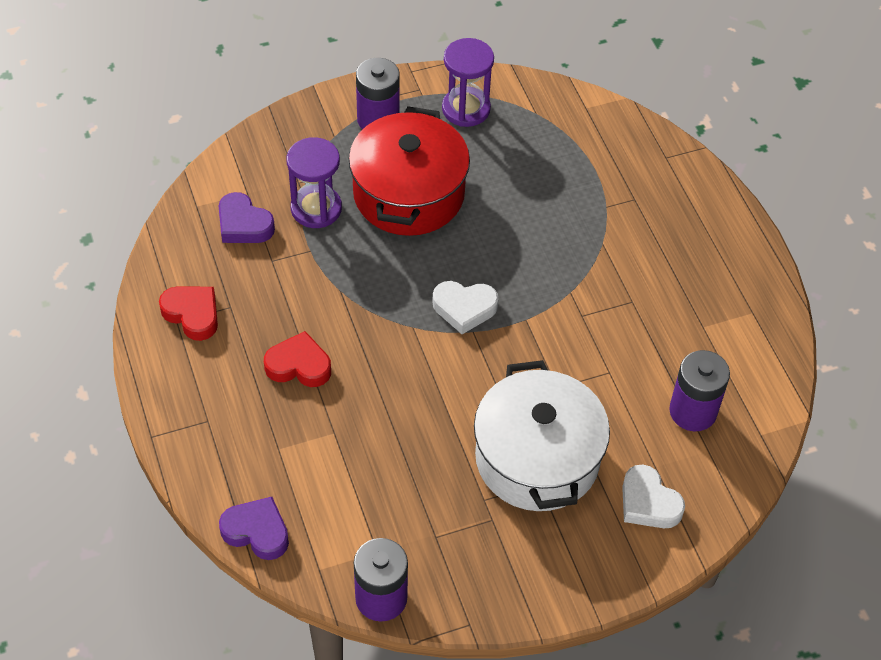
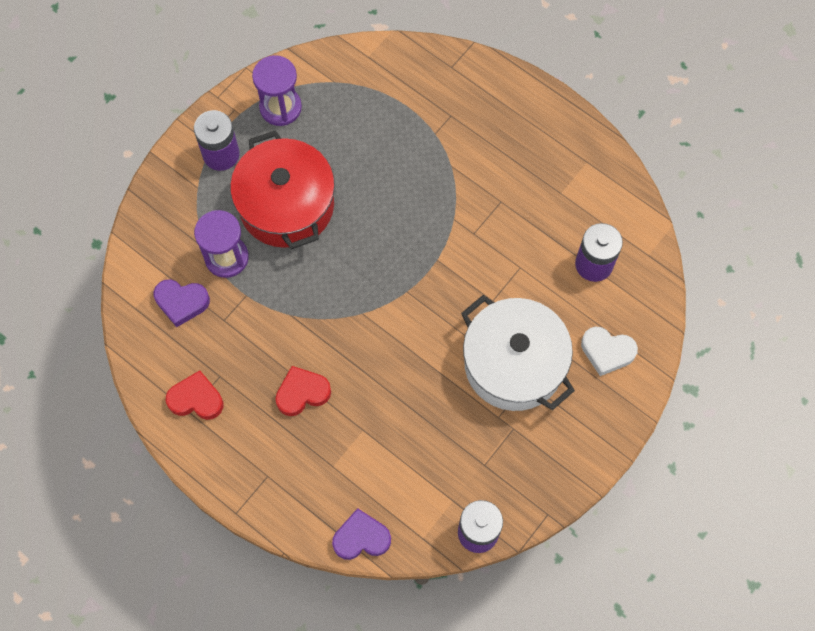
camera: 30 degrees left, 15 degrees up
white heart [432,281,499,334] -> none

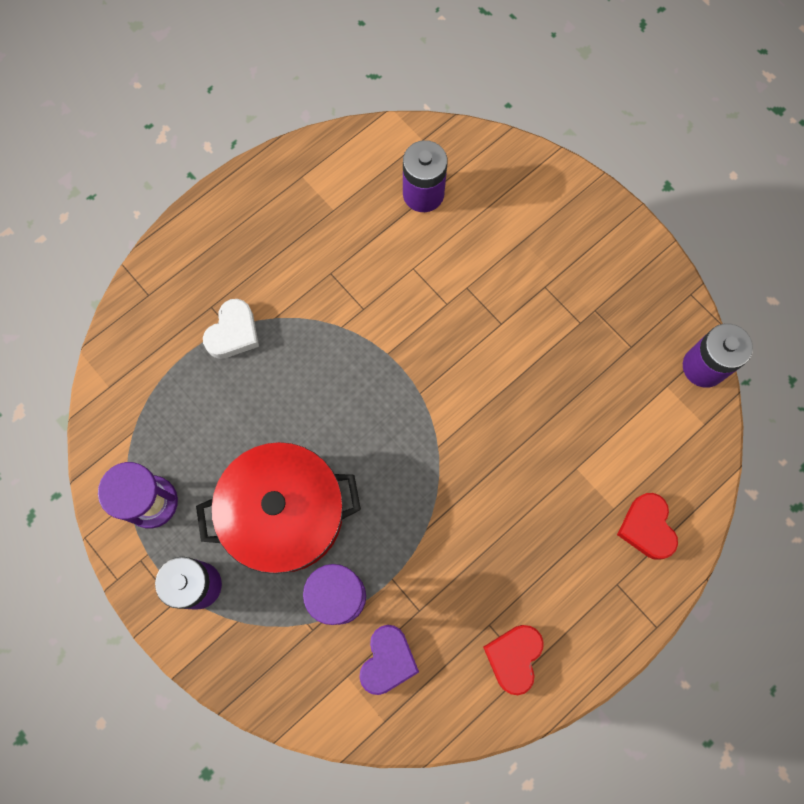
camera: 80 degrees left, 5 degrees up
red heart [275,366,331,416] -> red heart moved to [617,493,678,560]
purple heart [332,508,391,560] -> none
white pot [461,295,575,411] -> none
white heart [581,327,638,376] -> white heart moved to [203,299,259,359]

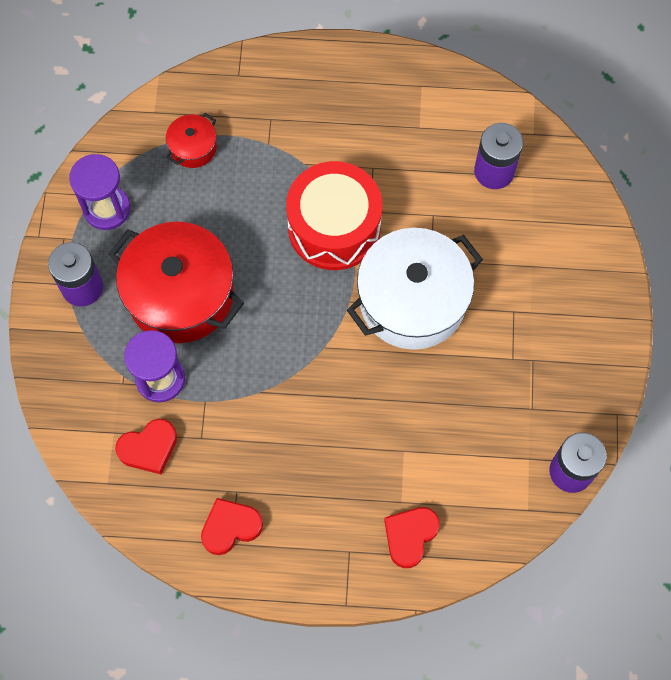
camera: 45 degrees right, 5 degrees down
white heart [203,299,259,359] -> none
purple heart [359,625,419,695] -> red heart [115,419,177,474]
none -> red pot [166,113,217,168]
none -> red drum [286,161,382,270]
none -> white pot [347,228,483,350]

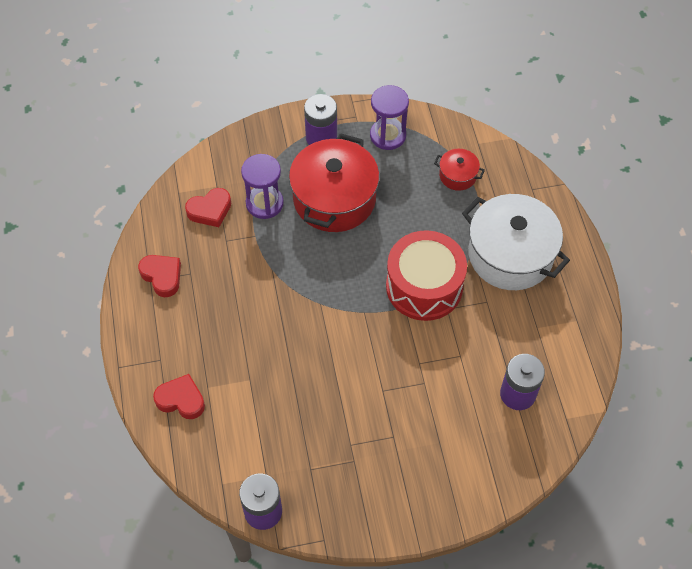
camera: 75 degrees right, 10 degrees down
red heart [115,419,177,474] -> red heart turned 75 degrees counterclockwise [185,188,231,227]
white pot [347,228,483,350] -> white pot moved to [462,194,570,290]

